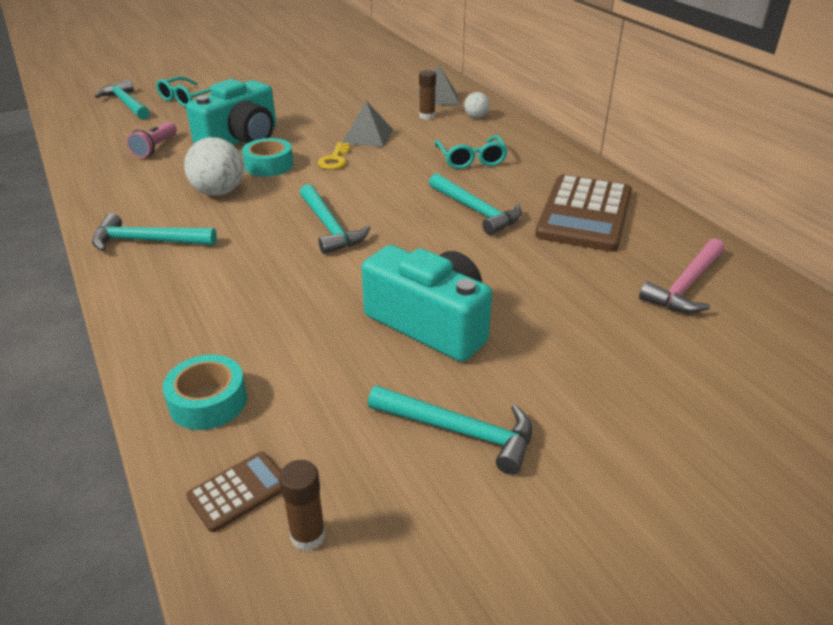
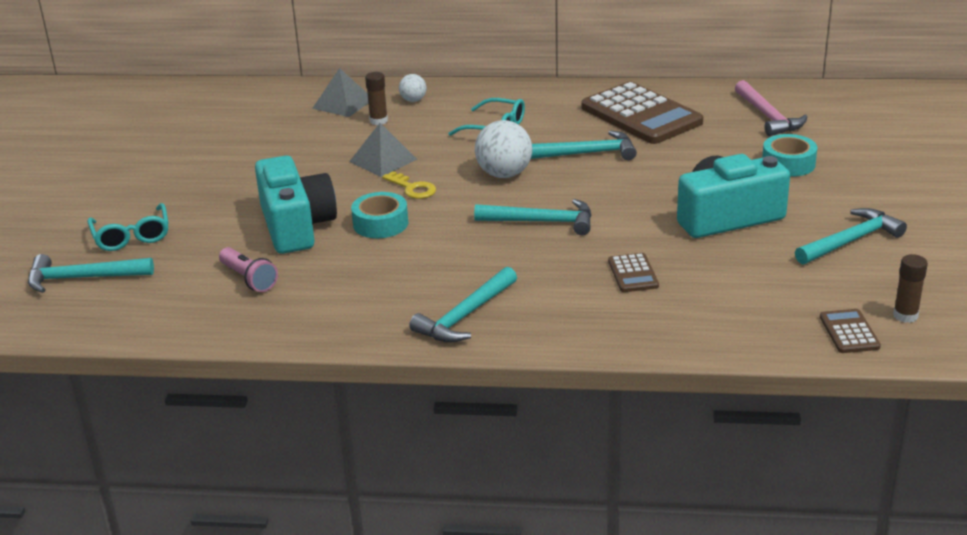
camera: 55 degrees left, 5 degrees down
turquoise tape [163,355,247,430] -> turquoise tape moved to [762,134,817,177]
white ball [184,137,244,196] -> white ball moved to [475,120,532,178]
none -> brown calculator [608,253,659,292]

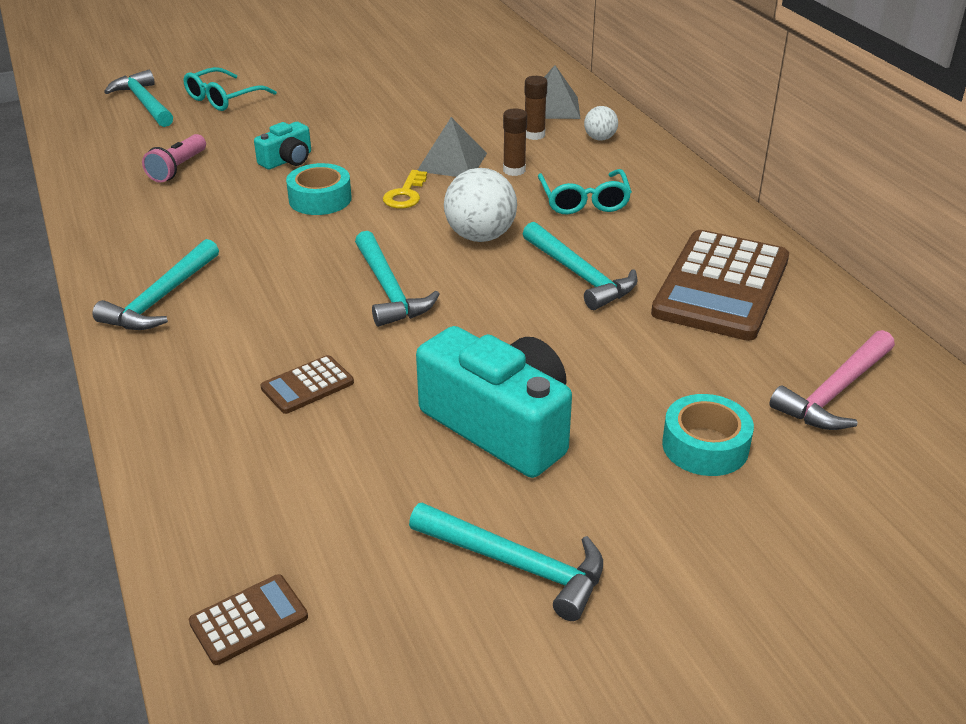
camera: 60 degrees right, 5 degrees up
turquoise camera [255,155,337,254] -> turquoise camera [254,122,311,169], size x0.50
turquoise hammer [409,267,517,343] -> turquoise hammer turned 75 degrees counterclockwise [92,239,219,330]
brown glue stick [893,254,928,323] -> brown glue stick moved to [503,108,527,176]

